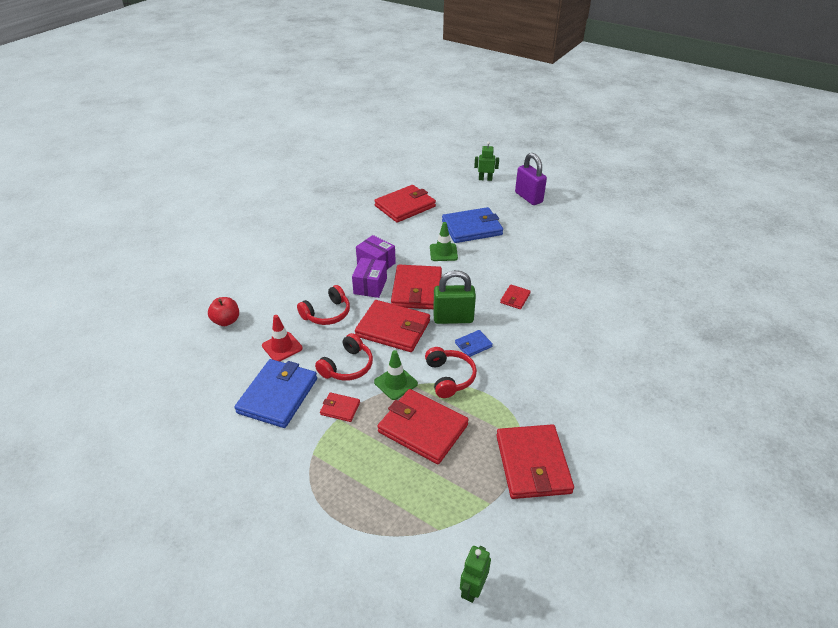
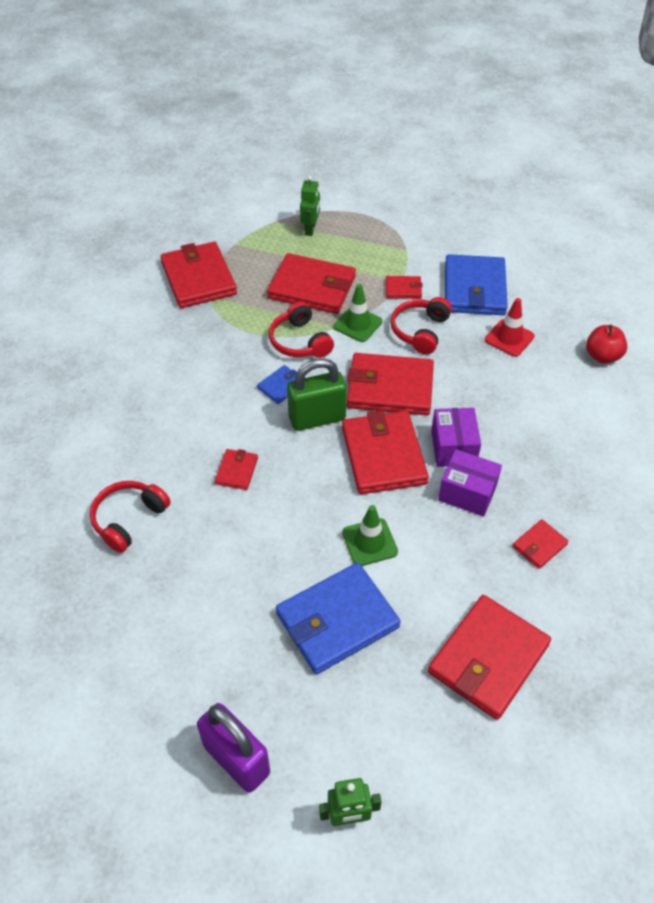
camera: 165 degrees right, 10 degrees up
red headphones [297,285,350,325] -> red headphones moved to [90,481,171,553]
green robot [460,546,491,603] -> green robot moved to [300,176,320,236]
none -> red wallet [513,519,569,569]

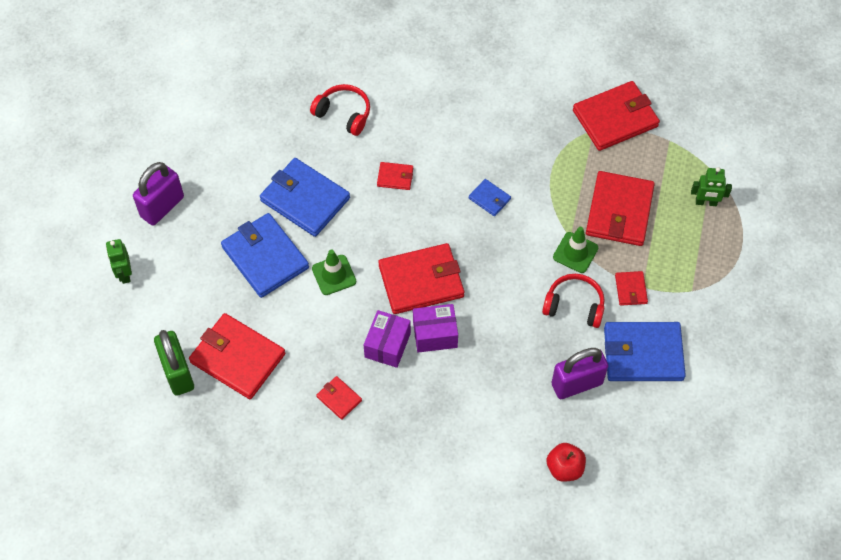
camera: 85 degrees right, 10 degrees up
red headphones [269,301,334,358] -> none
green padlock [287,358,347,431] -> green padlock moved to [154,330,194,396]
red wallet [347,353,434,415] -> none
red traffic cone [485,298,535,357] -> purple padlock [551,348,608,399]
none -> blue wallet [260,158,350,237]

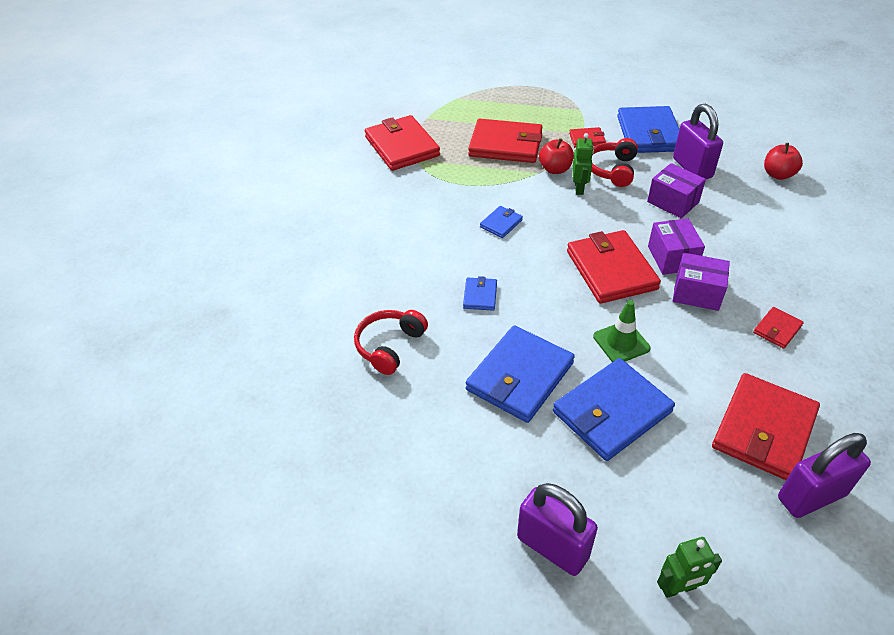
camera: 90 degrees left, 15 degrees down
green padlock [154,330,194,396] -> purple padlock [778,433,871,518]
red wallet [377,162,413,190] -> blue wallet [463,276,497,311]
green traffic cone [553,227,598,273] -> red apple [539,138,574,174]
green robot [691,167,732,206] -> green robot moved to [572,133,594,195]
none -> purple box [647,163,706,218]

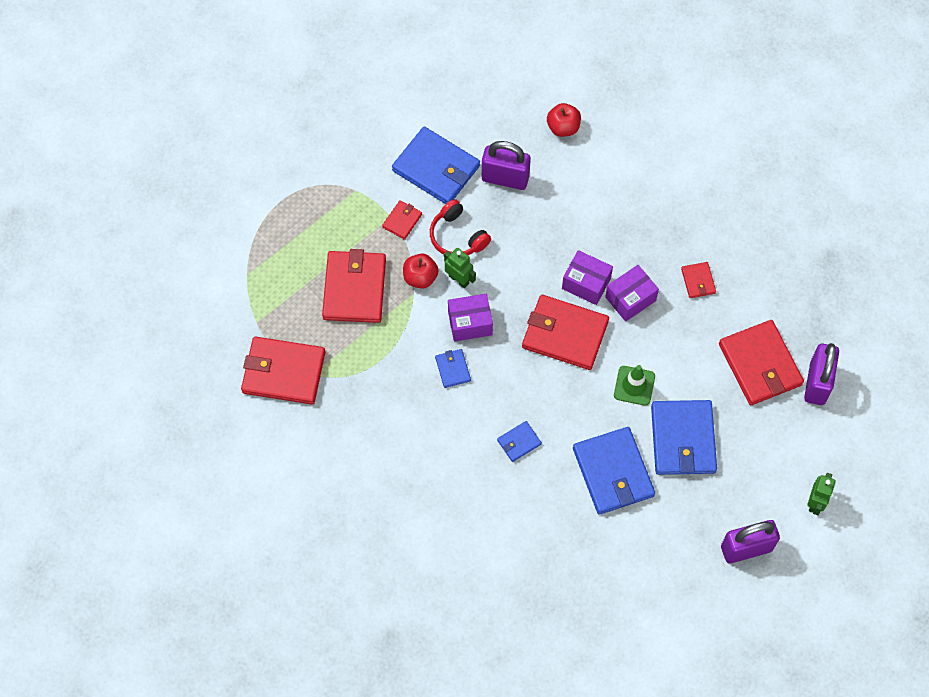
camera: 55 degrees left, 20 degrees up
red headphones [354,310,428,375] -> none
blue wallet [463,276,497,311] -> blue wallet turned 75 degrees counterclockwise [497,421,542,462]
red wallet [468,119,542,163] -> red wallet turned 45 degrees counterclockwise [322,249,386,323]
purple box [647,163,706,218] -> purple box moved to [448,294,493,342]

